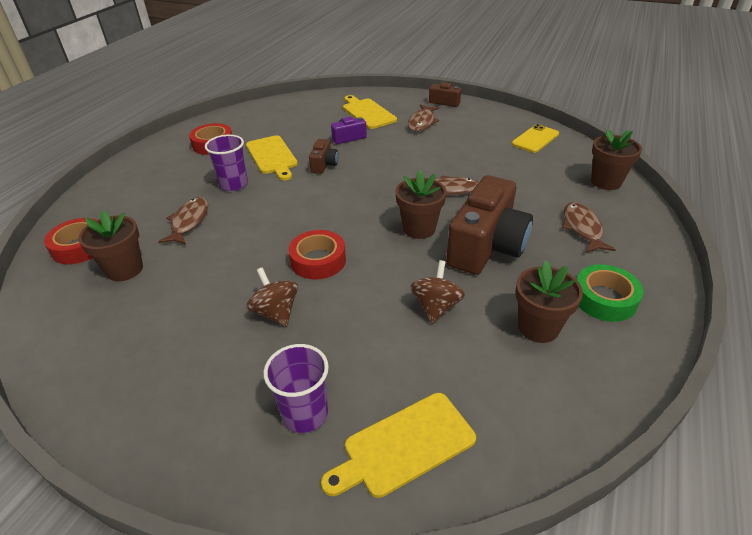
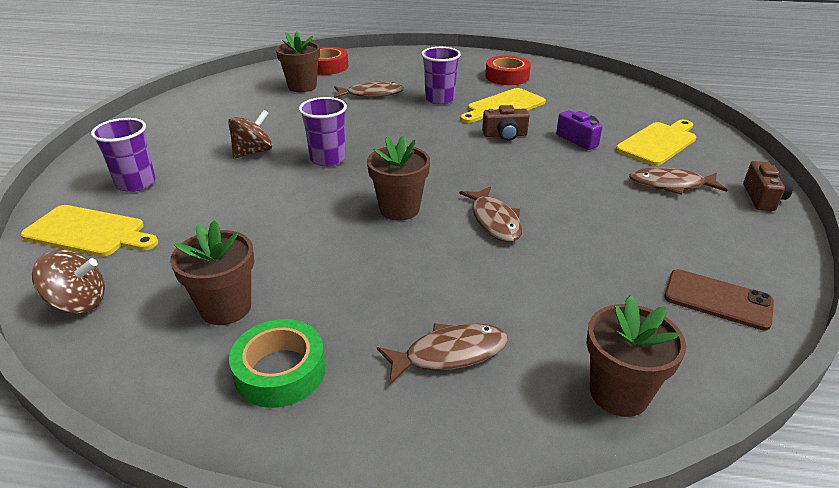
camera: 75 degrees right, 5 degrees down
red tape [288,230,346,280] -> purple cup [299,97,347,166]
yellow cutting board [321,393,476,498] -> yellow cutting board turned 150 degrees clockwise [21,205,158,257]
brown spinning top [410,260,465,324] -> brown spinning top moved to [32,250,105,314]
brown camera [446,175,533,275] -> none
yellow phone [512,124,559,153] -> brown phone [664,269,774,331]

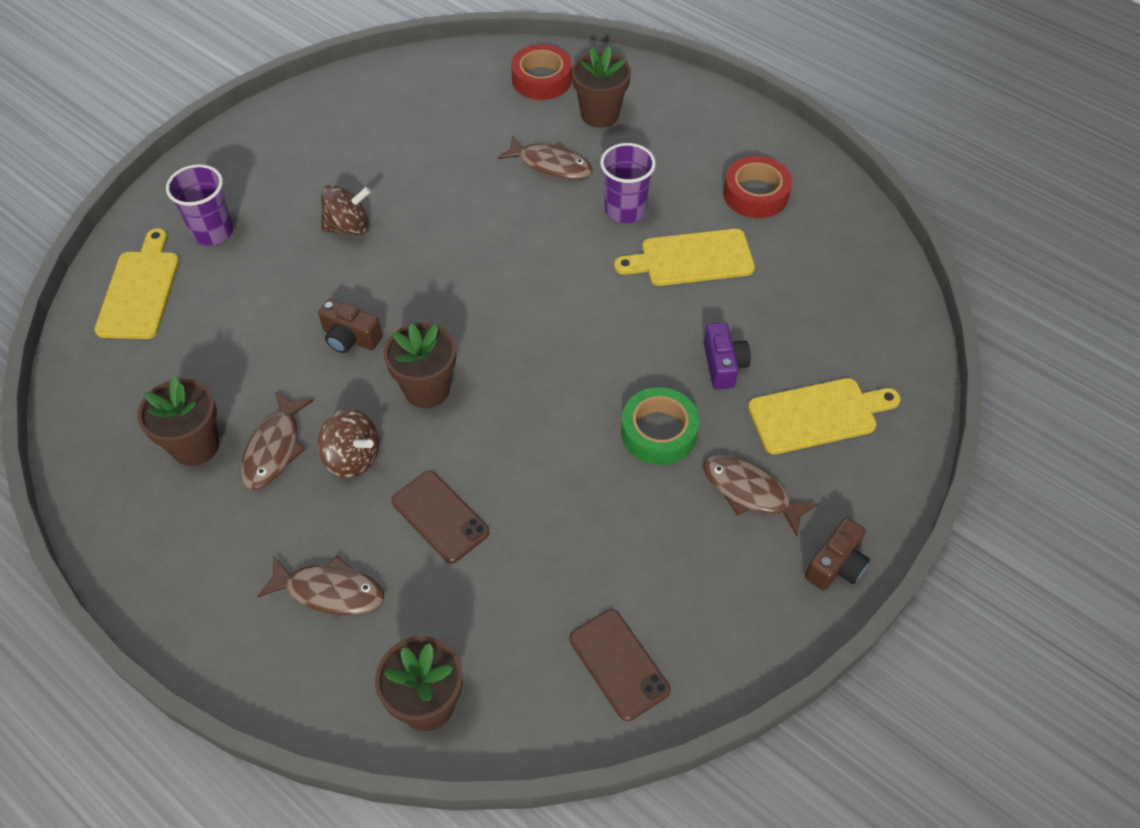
camera: 30 degrees right, 20 degrees up
yellow cutting board [21,205,158,257] -> yellow cutting board turned 135 degrees counterclockwise [94,228,180,339]
brown spinning top [32,250,105,314] -> brown spinning top moved to [318,409,379,478]
green tape [229,319,326,408] -> green tape moved to [621,387,699,465]
brown flower pot [276,31,320,92] -> brown flower pot moved to [571,46,631,128]
purple cup [299,97,347,166] -> none
brown fish [459,186,522,242] -> brown fish moved to [240,392,314,490]
brown camera [482,105,529,141] -> brown camera moved to [318,299,382,353]
none -> brown phone [392,471,489,563]

